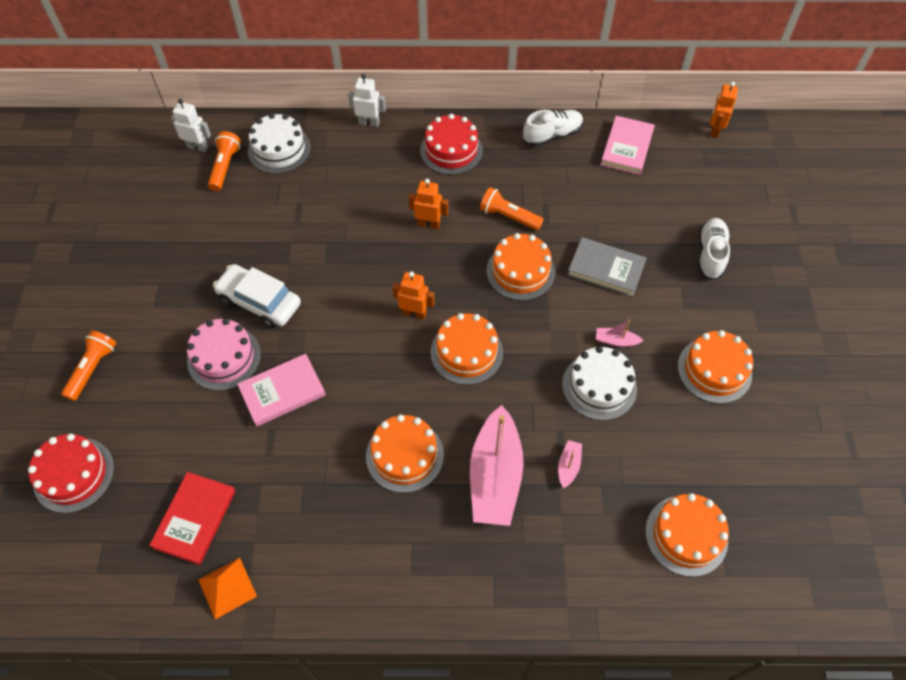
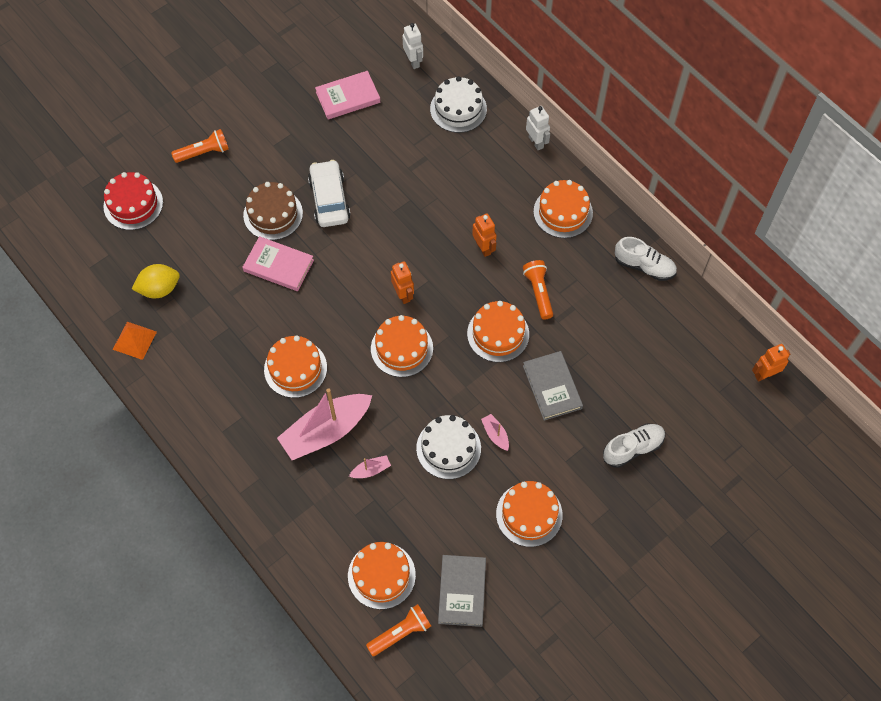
camera: 50 degrees right, 5 degrees up
red book [149,472,236,565] -> yellow lemon [132,264,180,298]
pink cake [187,318,261,391] -> brown cake [243,182,303,240]
orange flashlight [208,131,241,191] -> orange flashlight moved to [366,604,431,656]
red cake [420,114,483,175] -> orange cake [533,180,593,238]
pink book [601,116,655,175] -> pink book moved to [315,71,380,119]
none -> grey book [438,555,486,627]

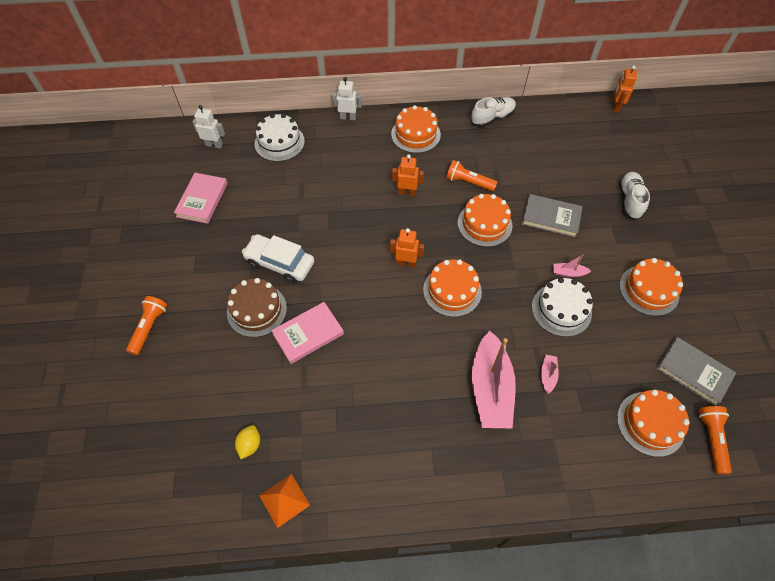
camera: 55 degrees left, 5 degrees down
red cake [103,172,163,230] -> none
yellow lemon [132,264,180,298] -> yellow lemon [235,425,260,459], size x0.65
orange cake [264,335,327,398] -> none

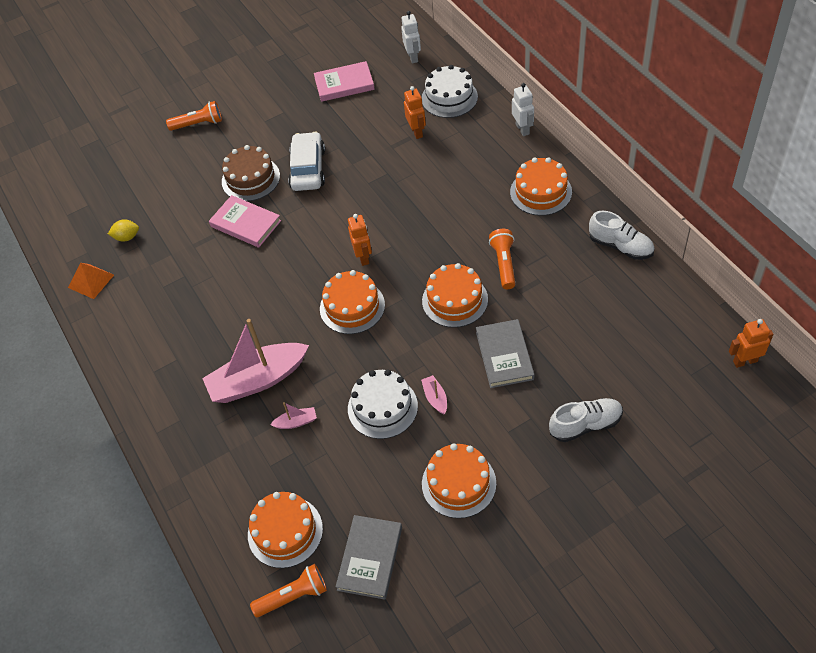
camera: 70 degrees right, 5 degrees down
orange robot [392,154,424,196] -> orange robot moved to [404,86,426,139]

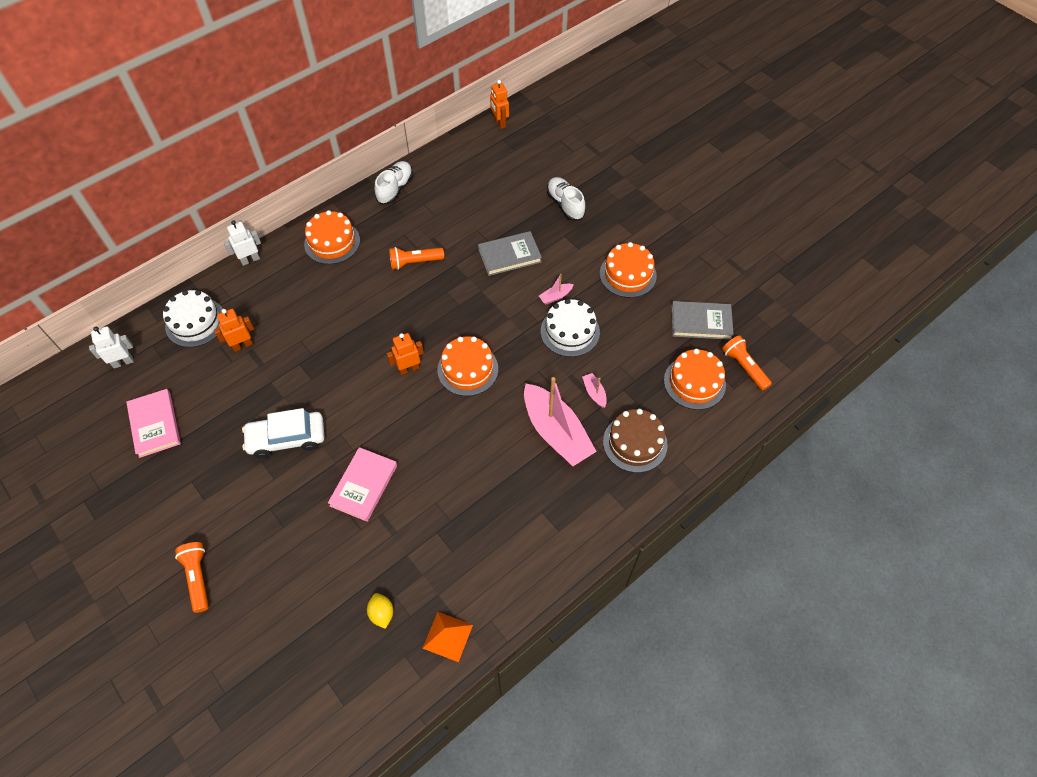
camera: 105 degrees left, 5 degrees up
brown cake [222,145,280,201] -> brown cake moved to [603,409,668,473]
orange cake [422,263,488,328] -> none

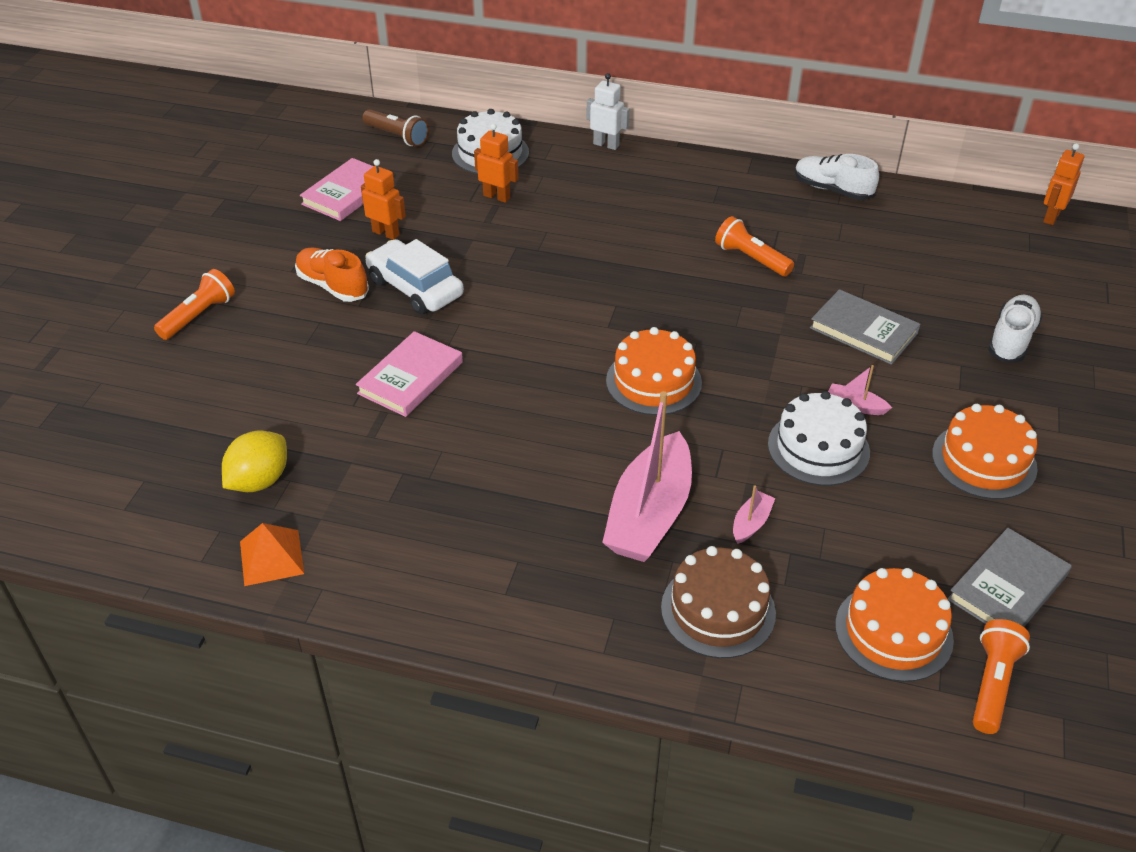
camera: 55 degrees right, 15 degrees down
white robot [89,327,134,369] -> brown flashlight [362,109,429,147]
orange cake [304,210,360,264] -> none
pink book [328,447,397,522] -> pink book turned 45 degrees counterclockwise [356,331,463,417]
yellow lemon [367,593,393,629] -> yellow lemon [222,431,287,492], size x1.54
white shoe [374,161,413,205] -> white shoe turned 135 degrees counterclockwise [795,154,879,200]
orange robot [387,333,424,375] -> orange robot moved to [361,159,406,240]
grey book [671,301,734,340] -> grey book turned 75 degrees clockwise [947,528,1072,627]
none -> orange shoe [295,247,369,302]

